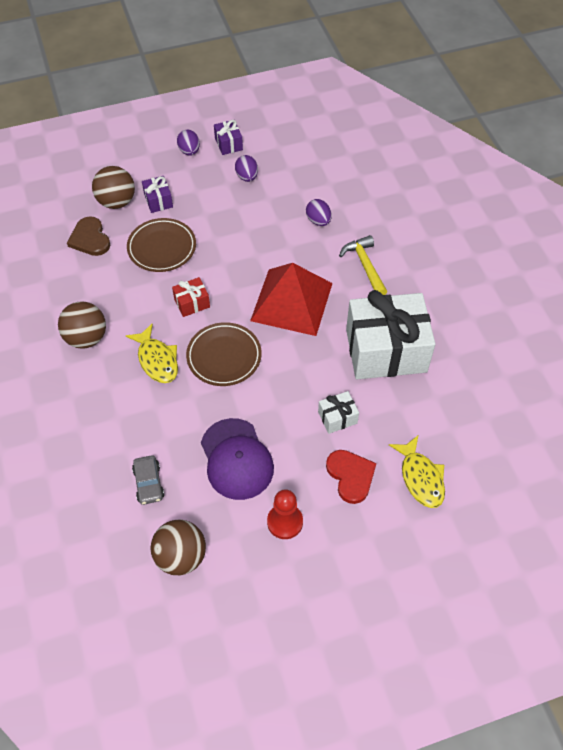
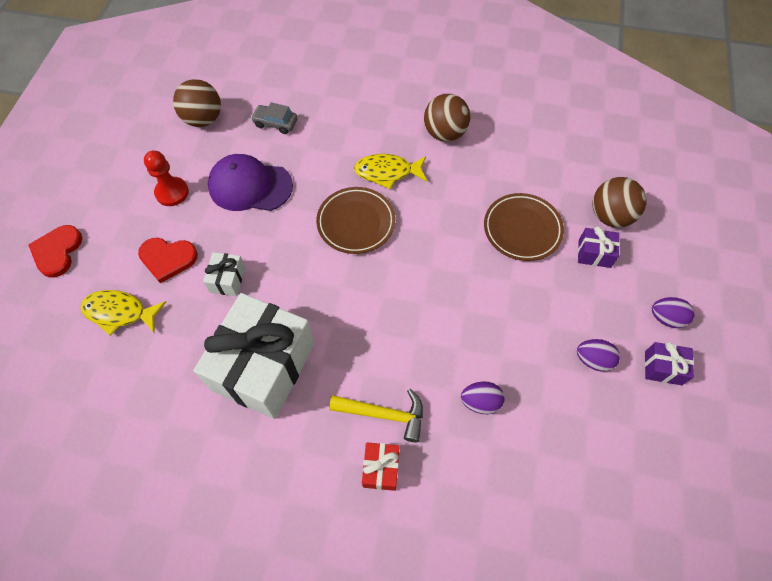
camera: 120 degrees right, 5 degrees up
brown heart [67,216,111,256] -> none
red gift [172,277,210,317] -> red gift moved to [362,442,400,491]
red pyramid [250,263,333,336] -> none
none -> red heart [28,225,82,278]

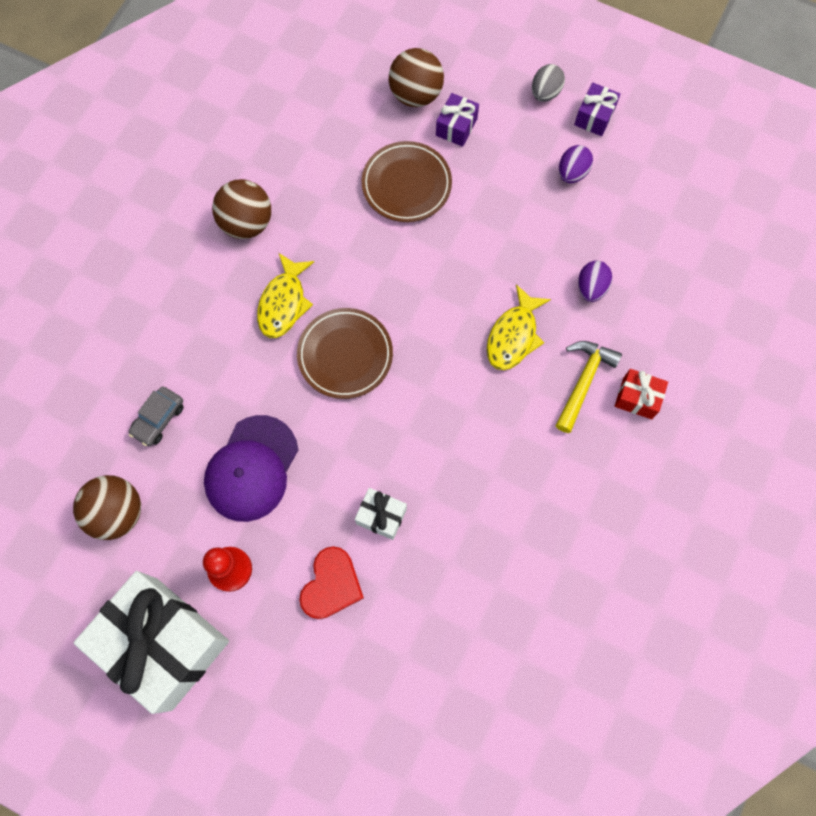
camera: 75 degrees left, 10 degrees up
red heart [28,225,82,278] -> none
yellow fish [80,290,166,336] -> yellow fish moved to [487,284,551,370]
white gift [193,293,315,419] -> white gift moved to [73,571,229,714]
purple egg [652,297,695,328] -> grey egg [532,64,565,102]

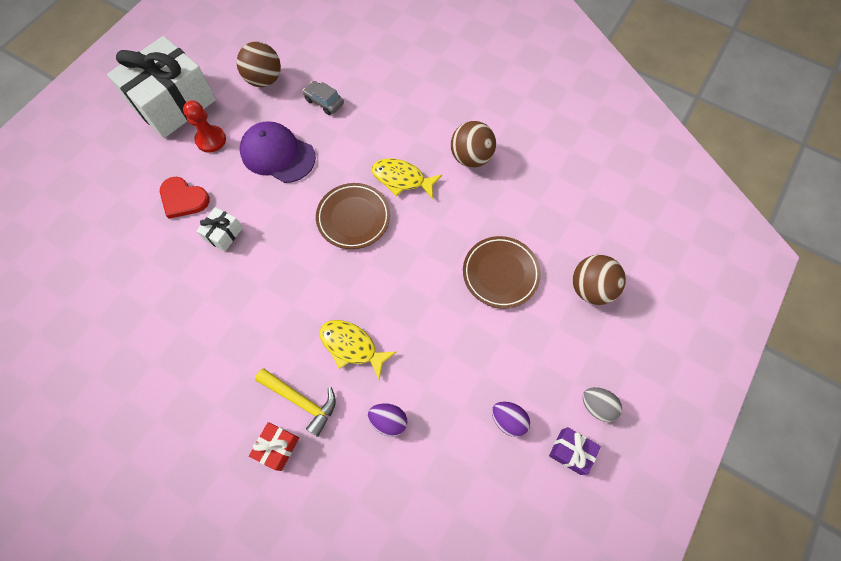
camera: 95 degrees right, 5 degrees down
purple gift [436,93,479,147] -> none

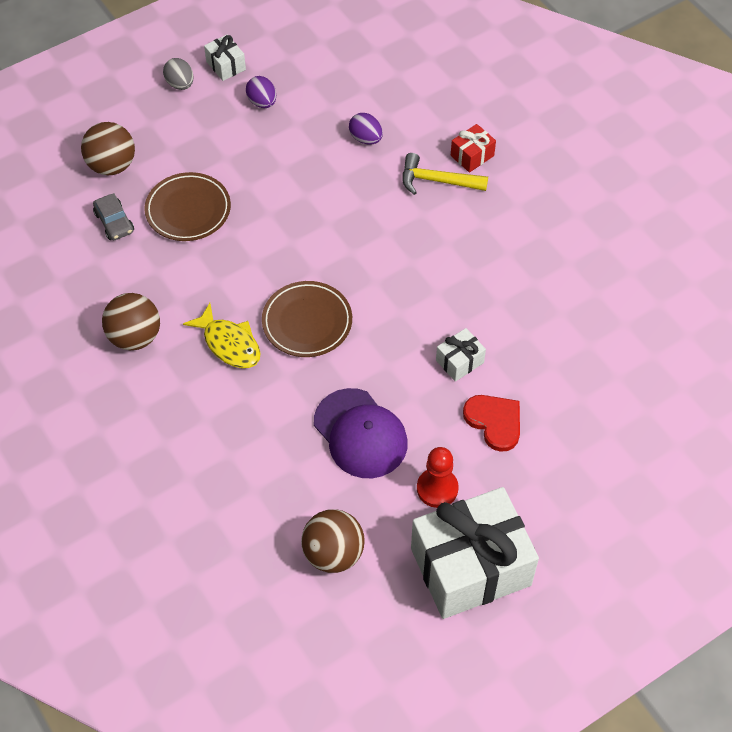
camera: 155 degrees left, 10 degrees down
yellow hammer [255,368,336,437] -> yellow hammer turned 45 degrees counterclockwise [402,153,488,195]
grey car [303,81,344,115] -> grey car moved to [93,193,134,240]
yellow fish [319,320,396,379] -> none
purple gift [549,427,601,475] -> white gift [204,34,246,81]

